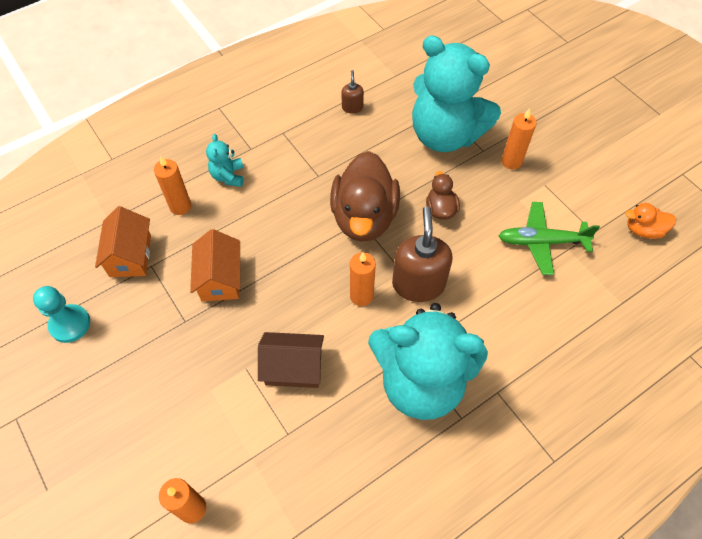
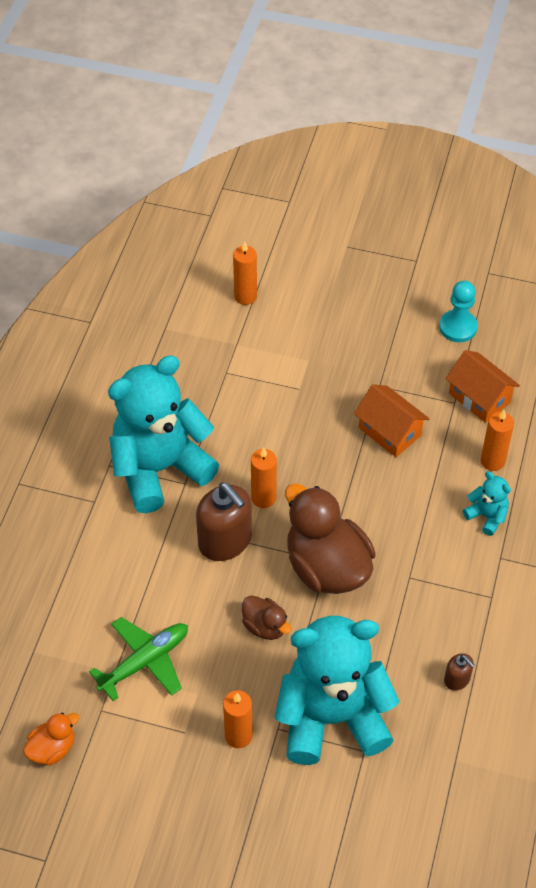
camera: 140 degrees right, 5 degrees down
brown house [258,332,324,388] -> none

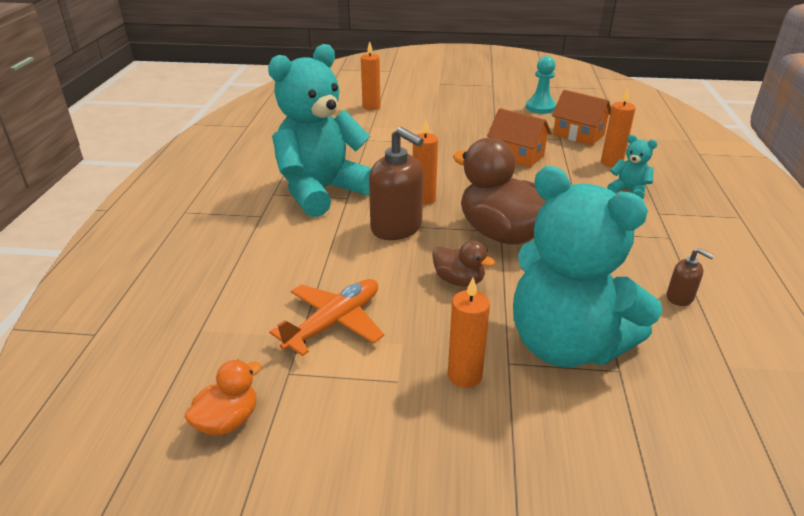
camera: 10 degrees left, 20 degrees down
green plane [89,617,188,701] -> orange plane [269,279,384,356]
turquoise teddy bear [275,616,400,765] -> turquoise teddy bear turned 120 degrees counterclockwise [513,166,662,367]

